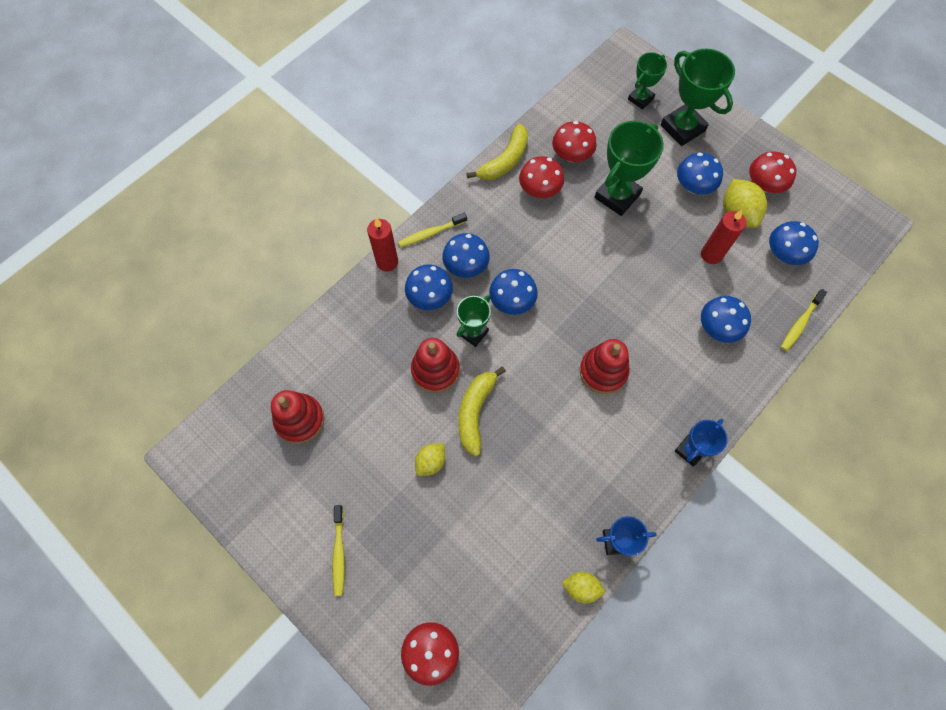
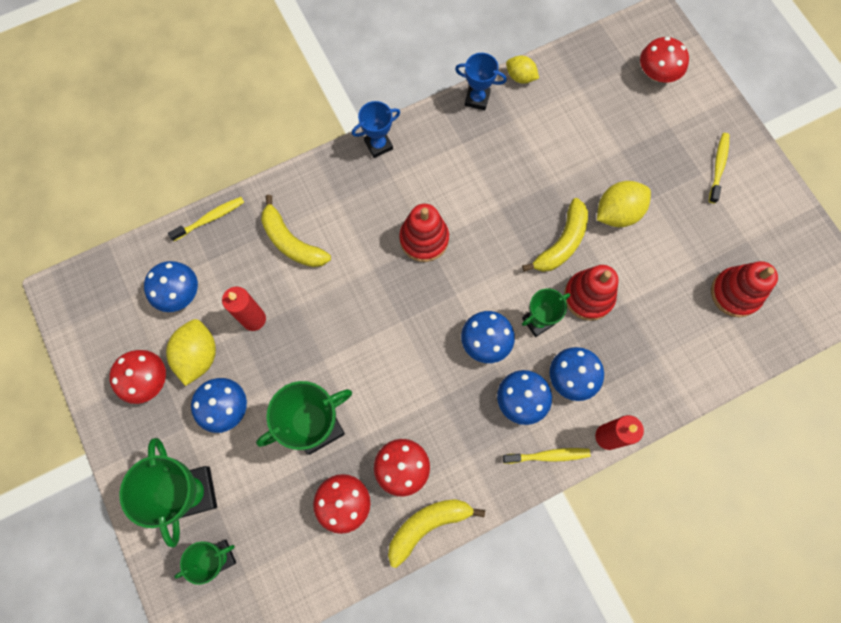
camera: 160 degrees left, 5 degrees up
yellow lemon [415,443,445,476] -> yellow lemon [597,181,651,227], size x1.61
blue mushroom [701,296,751,343] -> yellow banana [261,195,331,267]

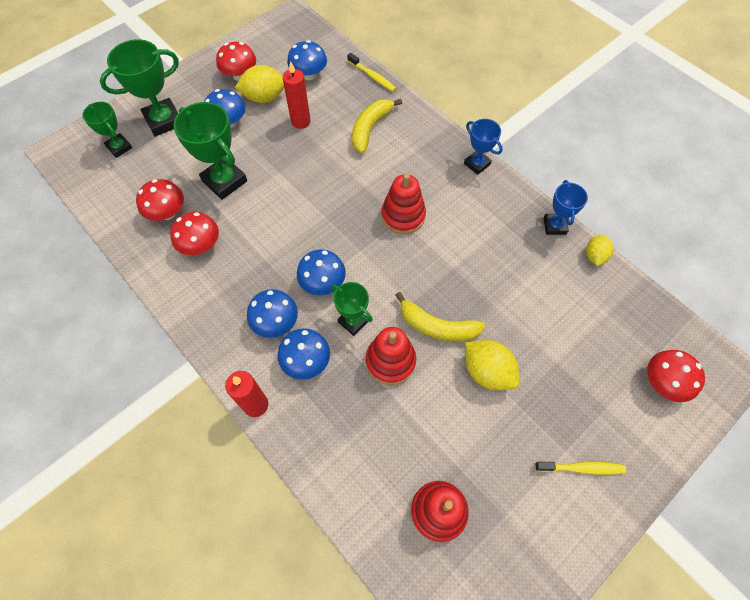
camera: 75 degrees right, 10 degrees down
yellow banana [388,499,485,568] -> none
yellow toothbrush [503,448,591,464] -> none

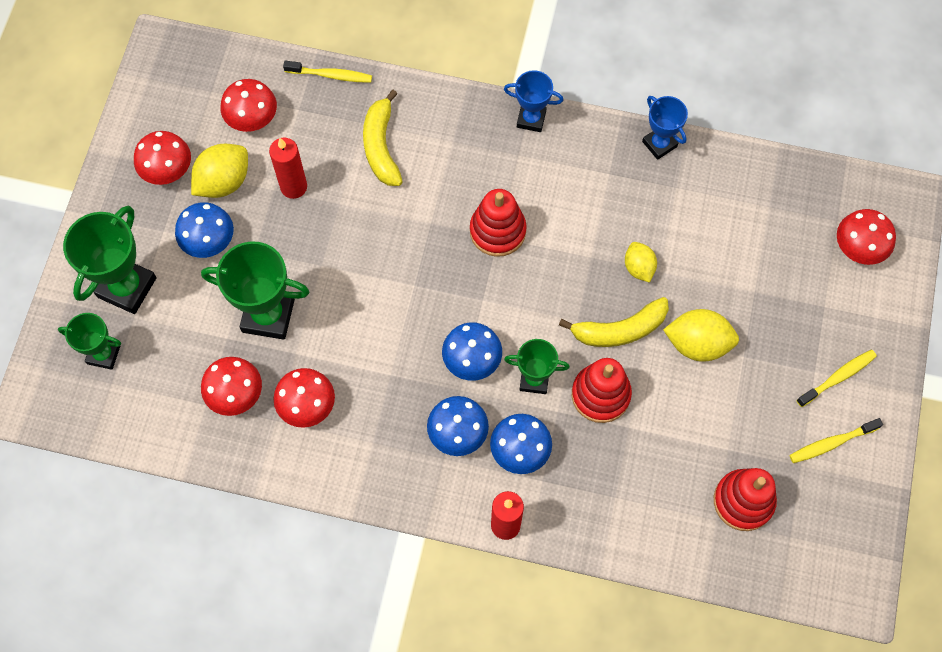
camera: 35 degrees left, 5 degrees up
blue mushroom [287,40,327,80] -> red mushroom [221,79,277,132]
yellow lemon [586,235,614,266] -> yellow lemon moved to [625,242,657,283]
none -> yellow toothbrush [790,418,883,463]

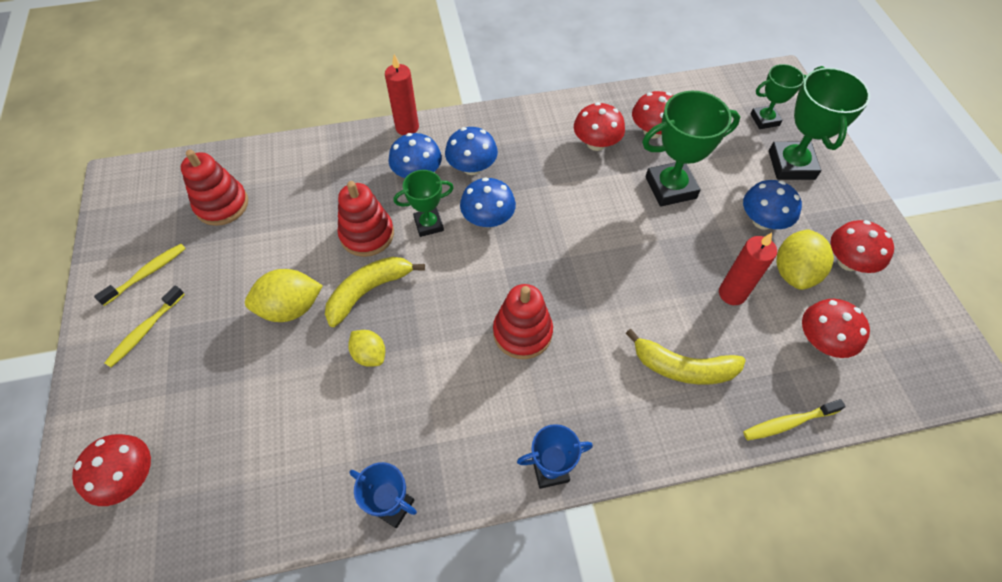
camera: 155 degrees right, 10 degrees down
yellow banana [363,90,403,186] -> yellow banana turned 135 degrees clockwise [625,329,746,385]

